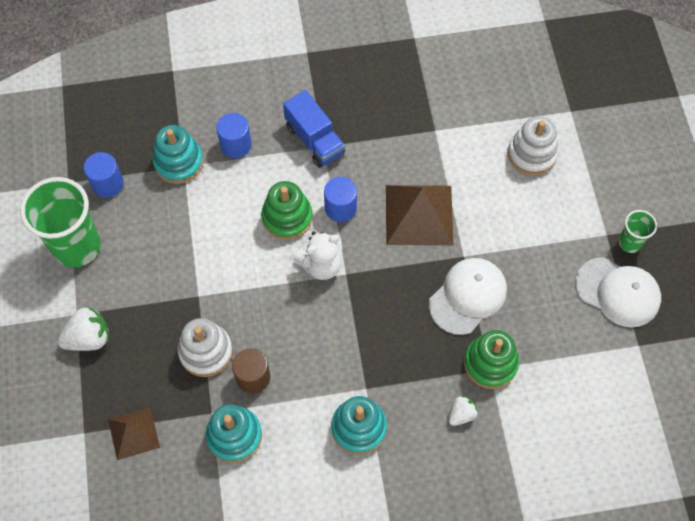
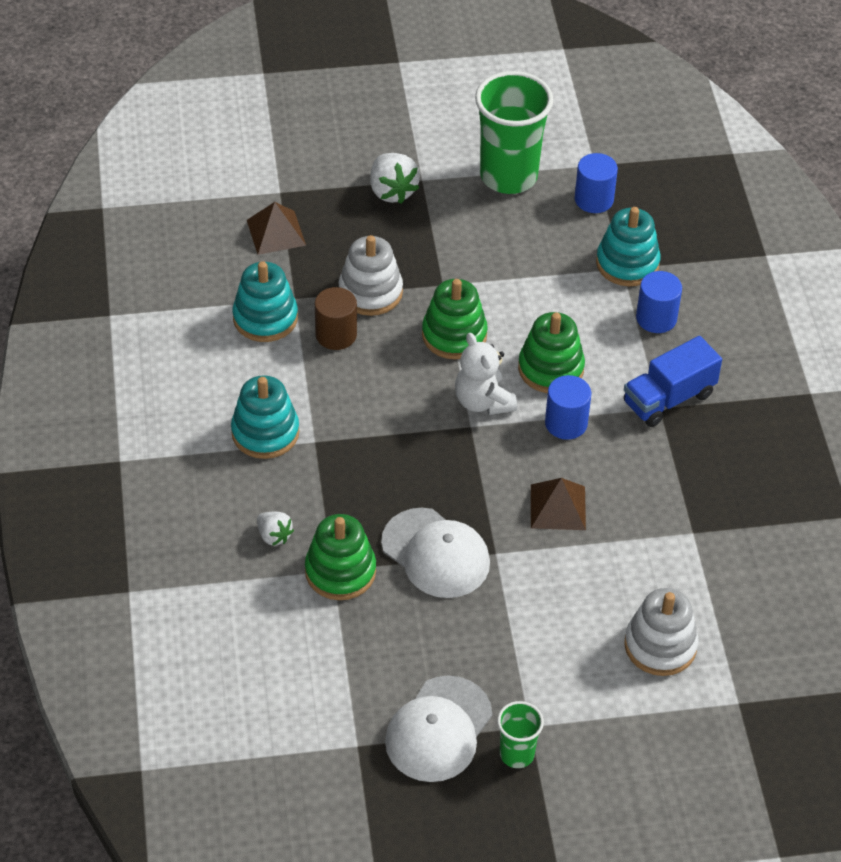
camera: 90 degrees right, 15 degrees down
brown pyramid [386,185,453,245] -> brown pyramid [531,478,586,530], size x0.60
none -> green stacking toy [422,279,488,360]

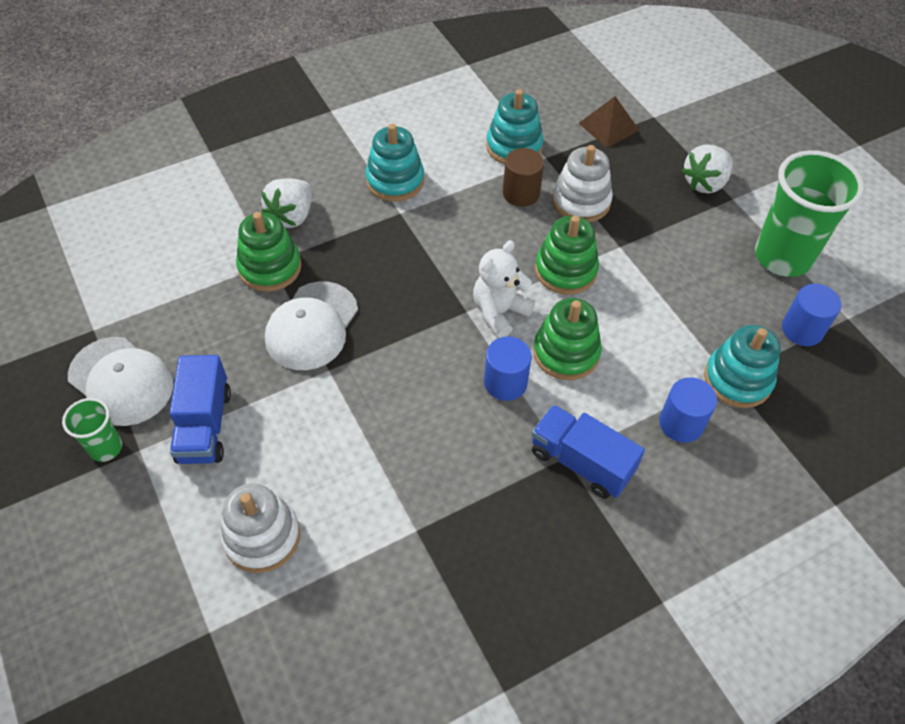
camera: 70 degrees right, 5 degrees up
white strawberry [257,512,294,546] -> white strawberry [261,178,312,228], size x1.65
white cap [385,675,492,782] -> white cap turned 150 degrees counterclockwise [68,337,173,426]
brown pyramid [531,478,586,530] -> none
none -> blue truck [169,355,231,464]

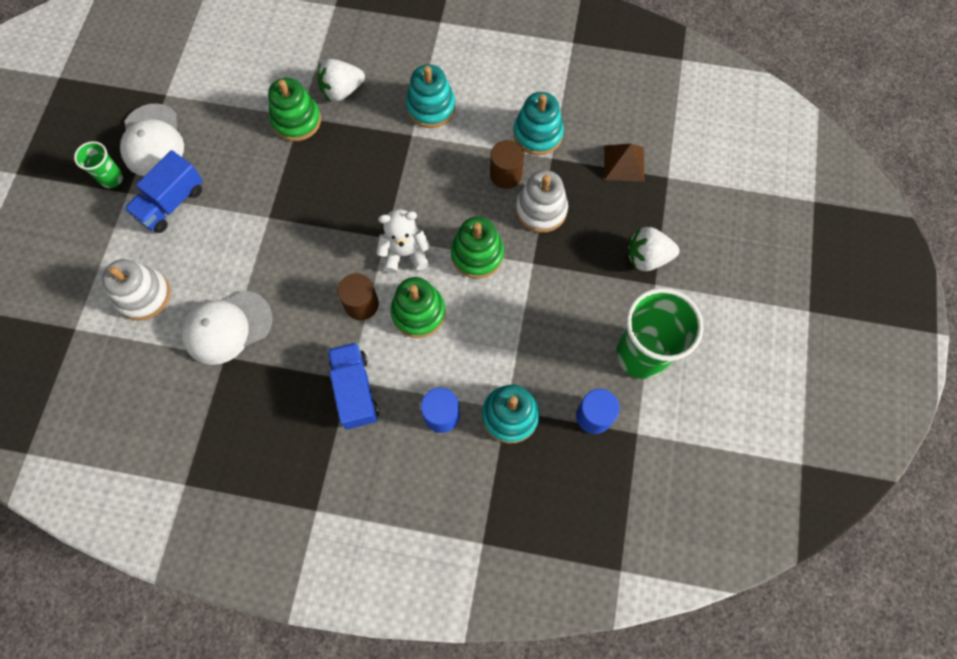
camera: 40 degrees right, 15 degrees up
white cap [265,282,358,370] -> white cap moved to [181,291,272,365]
blue cylinder [484,337,532,401] -> brown cylinder [337,273,379,320]

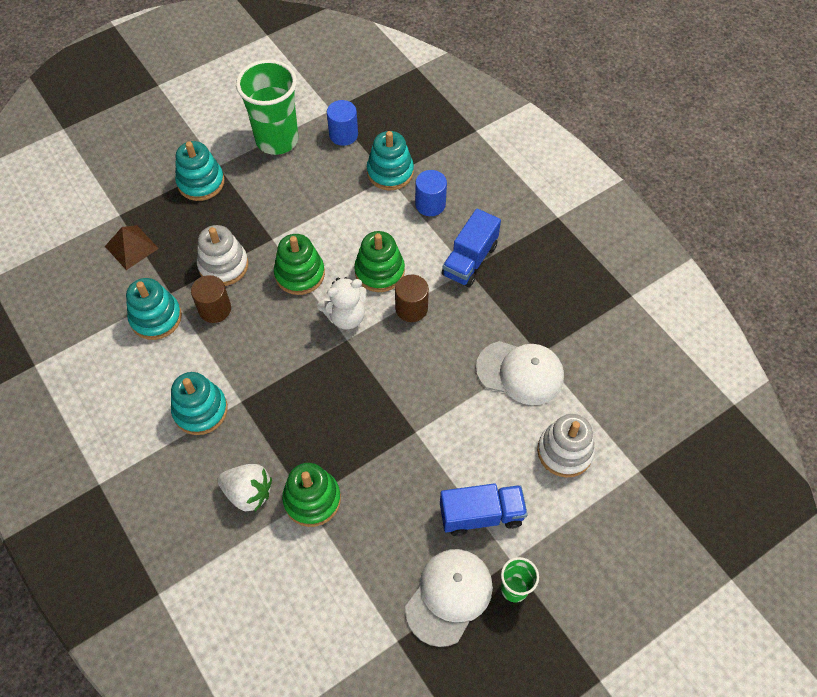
camera: 135 degrees left, 10 degrees down
white teddy bear [376,209,431,274] -> white teddy bear turned 60 degrees counterclockwise [317,277,367,329]
white strawberry [628,227,680,271] -> turquoise stacking toy [175,141,224,201]

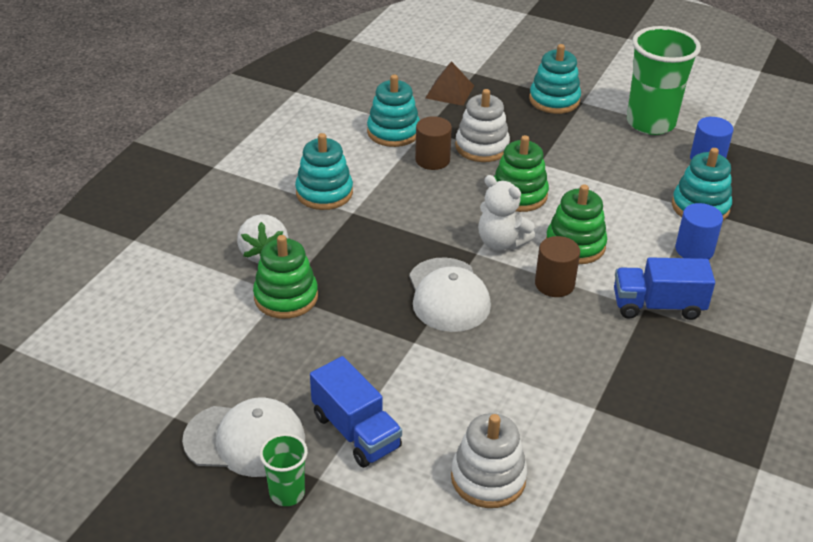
camera: 60 degrees right, 20 degrees down
white cap [476,341,564,405] -> white cap moved to [409,257,491,332]

